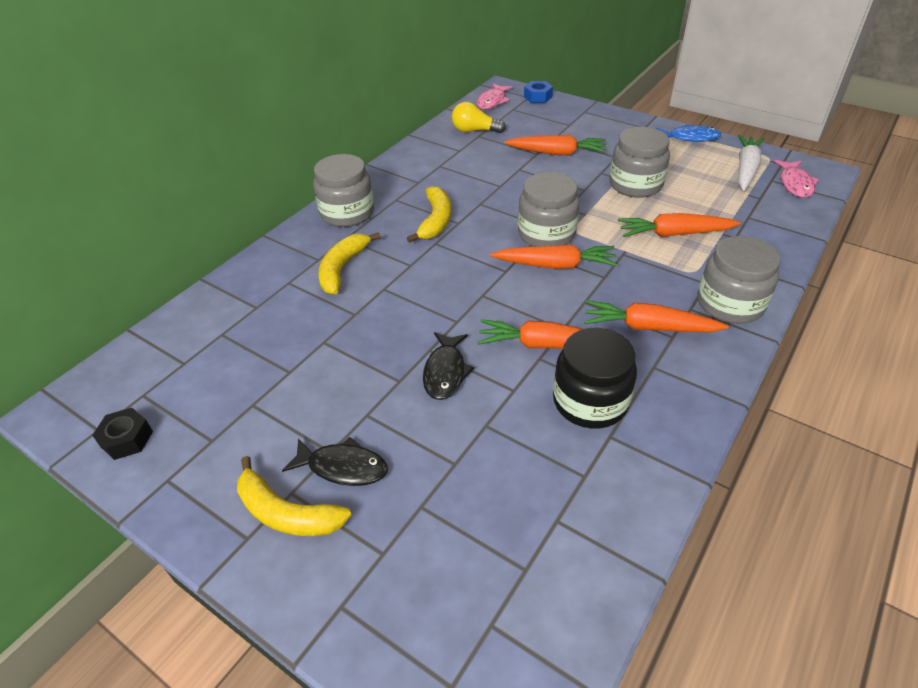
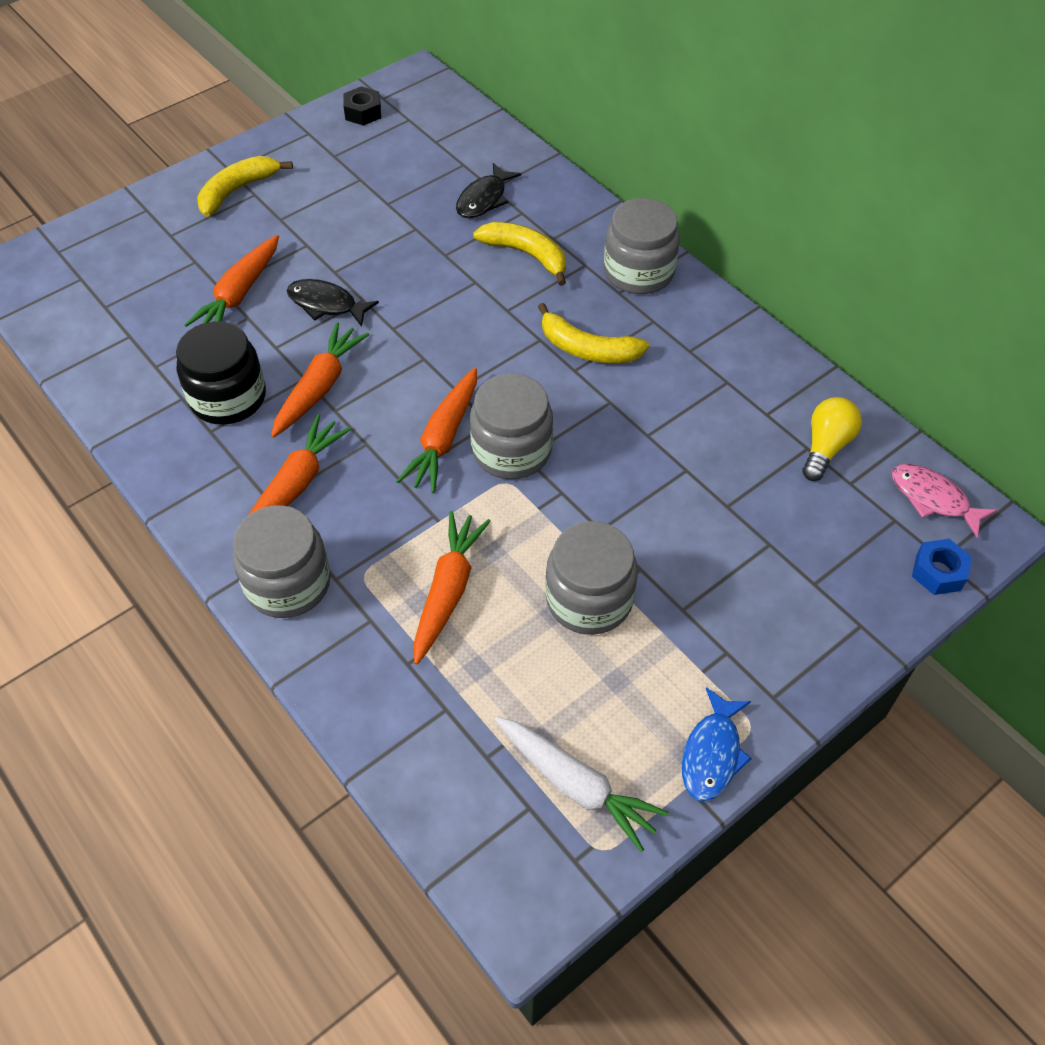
camera: 105 degrees right, 10 degrees up
black fish [282,437,388,486] -> black fish moved to [456,163,521,218]
orange carrot [504,135,607,156] -> orange carrot moved to [184,235,279,327]
pink fish [774,160,819,198] -> none

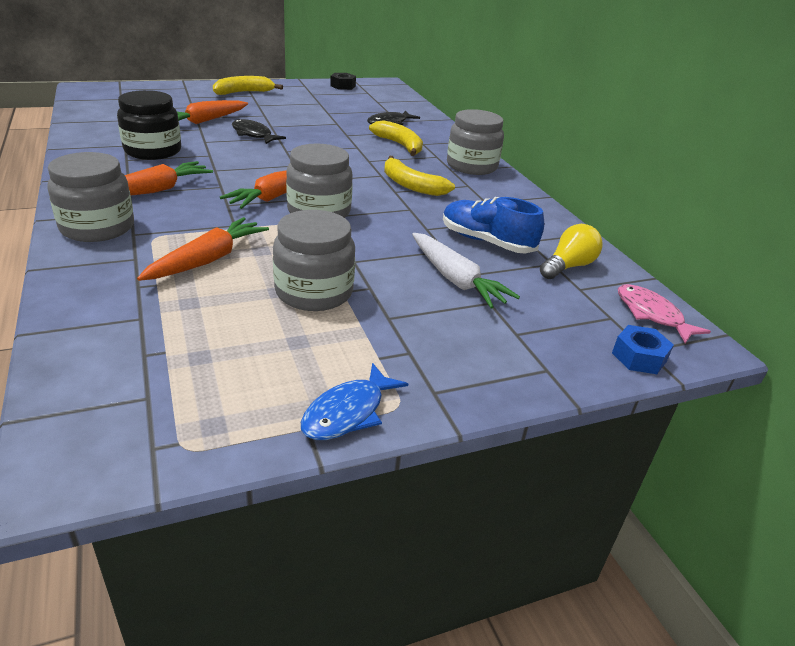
camera: 15 degrees right, 20 degrees down
orange carrot [271,322,369,438] -> none
white carrot [494,716,669,852] -> white carrot moved to [412,233,520,309]
none -> blue shoe [443,197,544,253]

